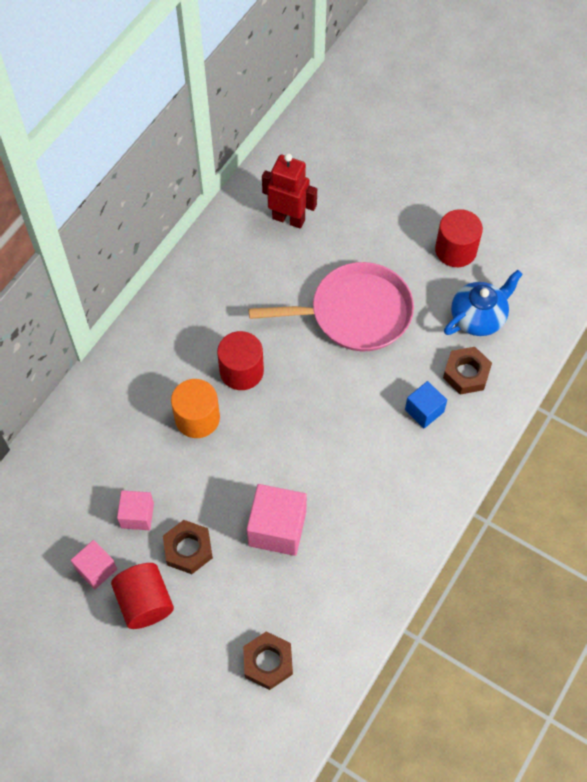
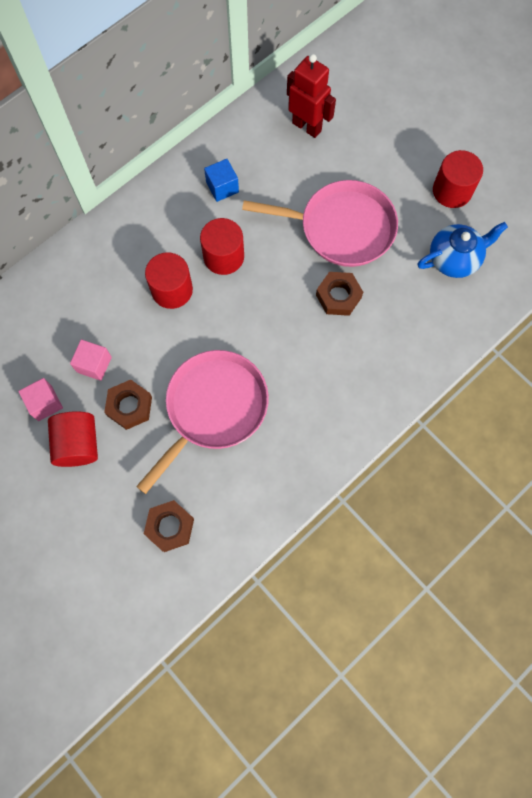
camera: 15 degrees right, 10 degrees up
orange cylinder [171,379,220,438] -> red cylinder [145,252,193,309]
pink cube [247,484,307,556] -> pink pan [136,350,269,494]
blue cube [405,381,447,428] -> blue cube moved to [204,159,239,202]
brown nut [443,347,492,395] -> brown nut moved to [316,272,363,316]

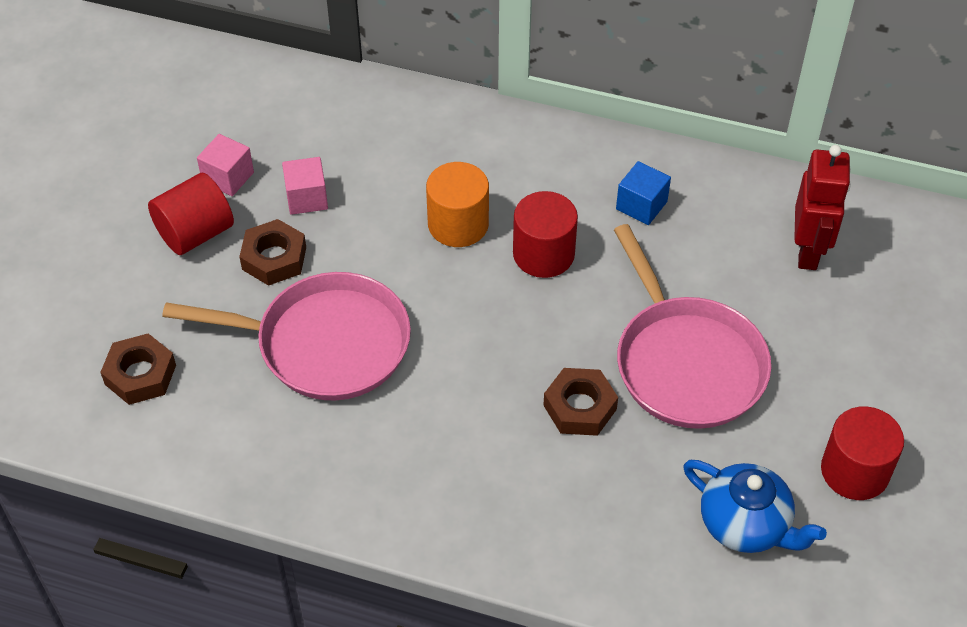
camera: 60 degrees right, 20 degrees down
red cylinder [145,252,193,309] -> orange cylinder [426,162,489,247]

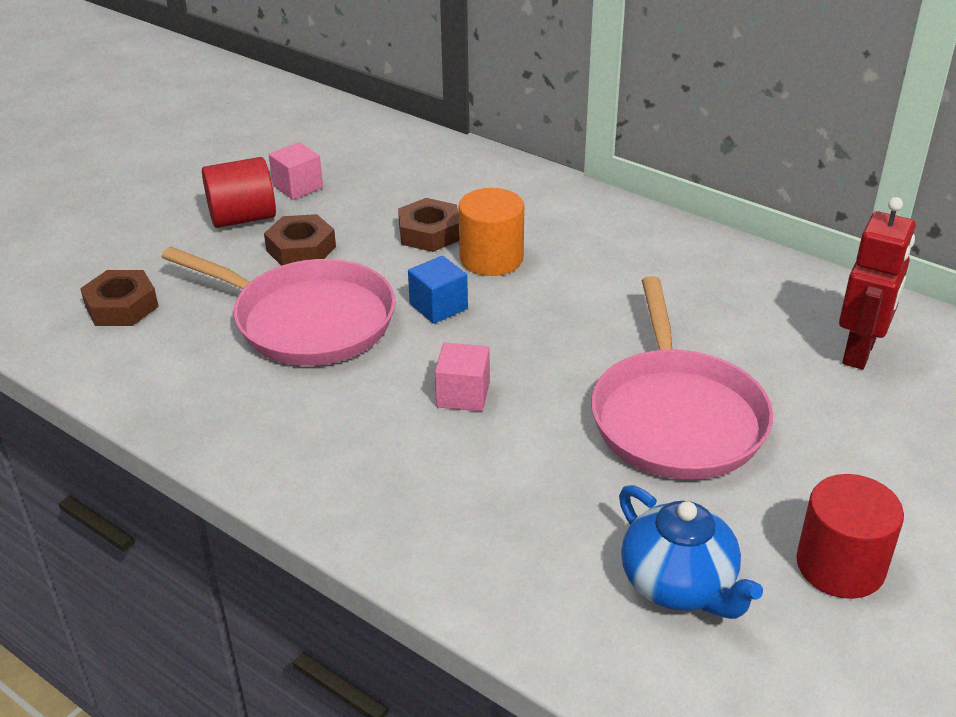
camera: 20 degrees right, 15 degrees down
pink cube [282,157,328,215] -> pink cube moved to [435,343,490,412]
red cylinder [513,191,578,278] -> none
brown nut [543,368,618,436] -> brown nut moved to [398,198,459,252]
blue cube [616,161,671,225] -> blue cube moved to [408,255,468,324]

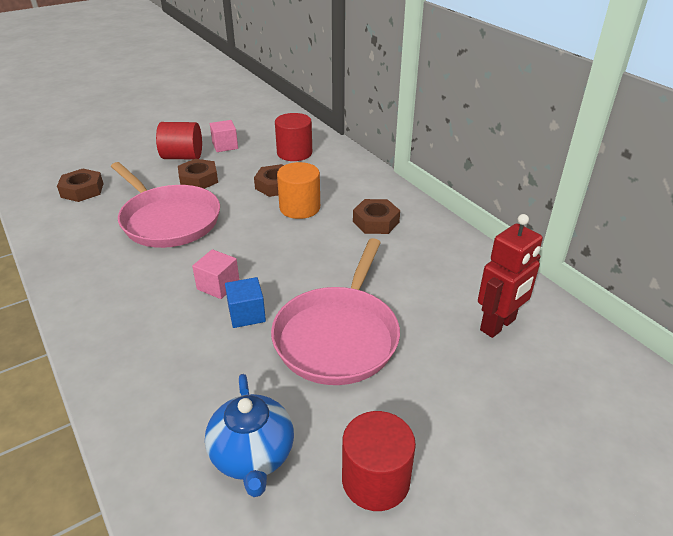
camera: 20 degrees right, 0 degrees up
blue cube [408,255,468,324] -> blue cube moved to [225,277,266,328]
none -> red cylinder [275,113,312,161]
none -> brown nut [353,199,400,234]

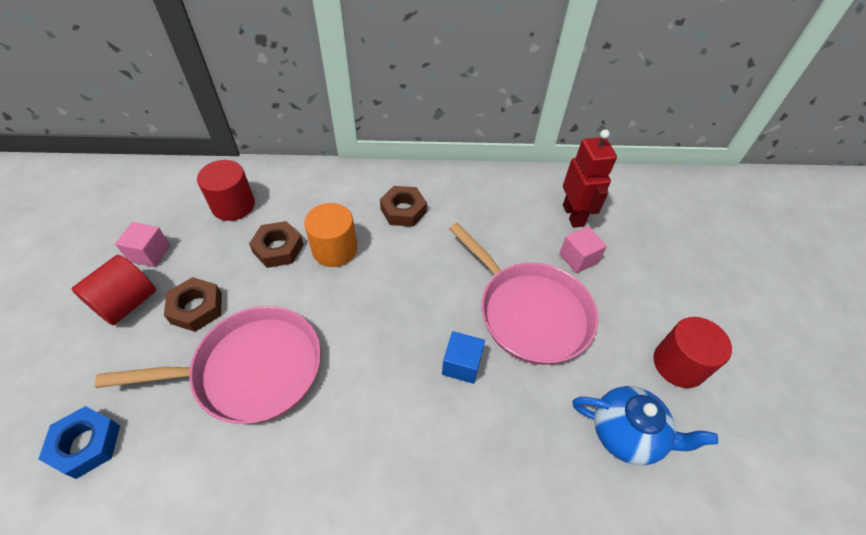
camera: 60 degrees left, 15 degrees up
brown nut [57,169,103,202] -> blue nut [38,406,120,479]
pink cube [192,249,239,299] -> pink cube moved to [559,226,607,273]

